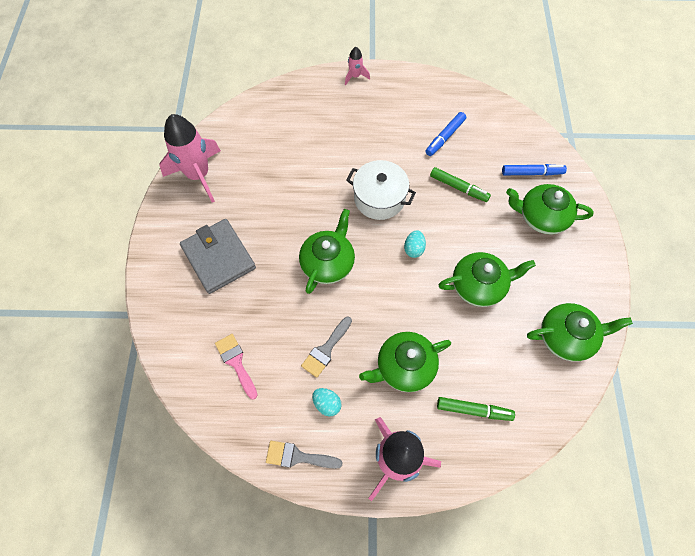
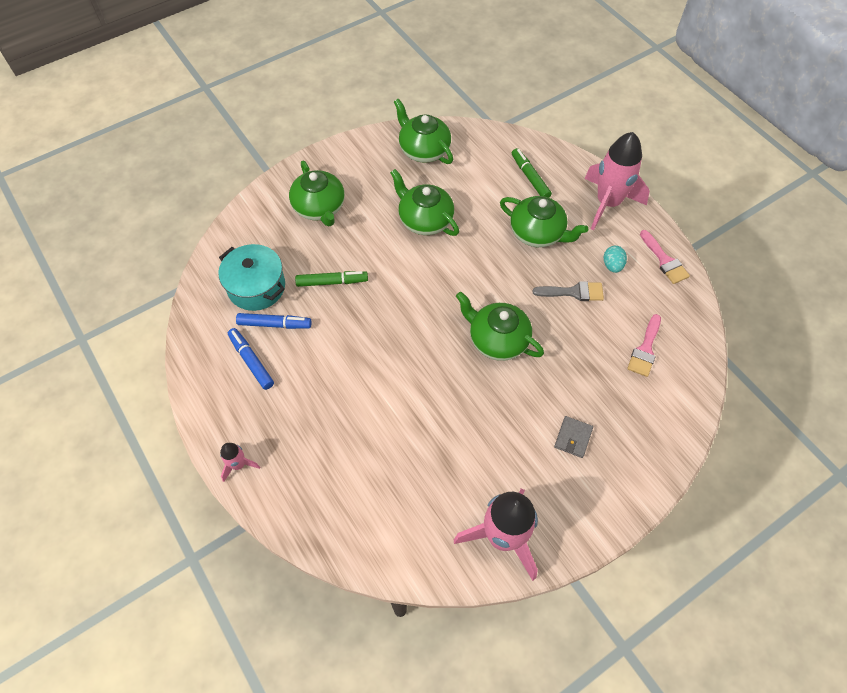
camera: 125 degrees left, 5 degrees down
grey wallet [180,219,256,294] -> grey wallet [554,416,593,458], size x0.47
grey brush [266,441,343,469] -> pink brush [640,230,690,284]
green teapot [299,209,355,294] -> green teapot turned 45 degrees clockwise [456,292,544,361]
white pot [346,160,416,220] -> none
turquoise egg [404,230,426,258] -> none
green marker [430,167,491,202] -> green marker turned 90 degrees clockwise [295,271,368,287]
blue marker [502,164,567,176] -> blue marker moved to [228,328,274,390]
none -> turquoise pot [218,244,285,311]

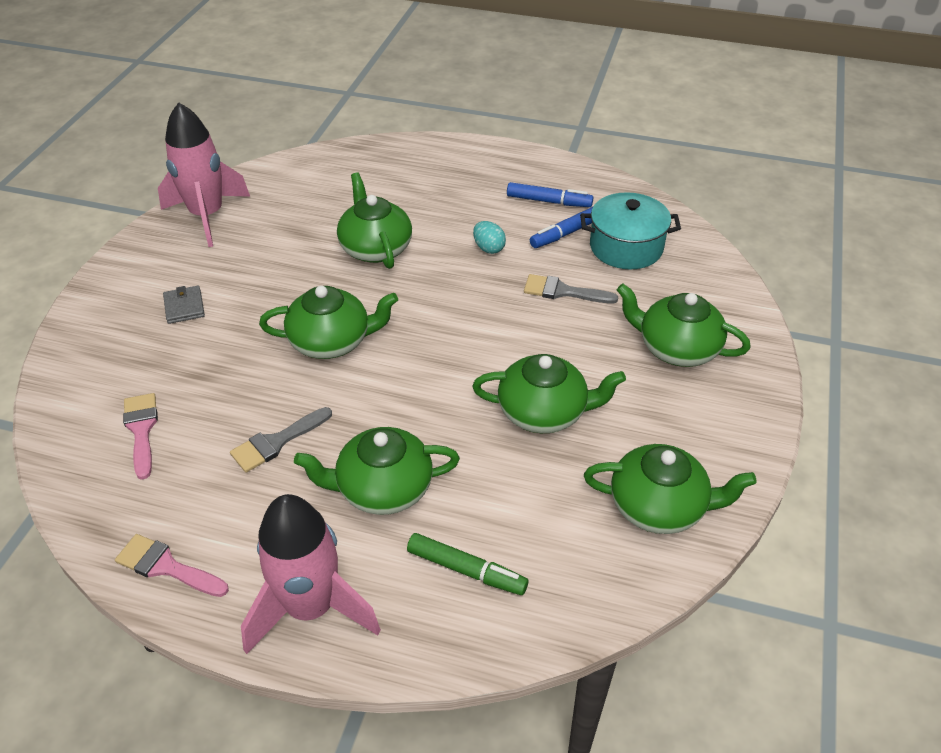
camera: 140 degrees right, 15 degrees down
pink rocket [220,443,260,482] -> none
green marker [295,271,368,287] -> grey brush [524,274,618,303]
turquoise egg [604,246,627,273] -> turquoise egg moved to [473,221,506,254]
none -> green teapot [337,172,412,269]

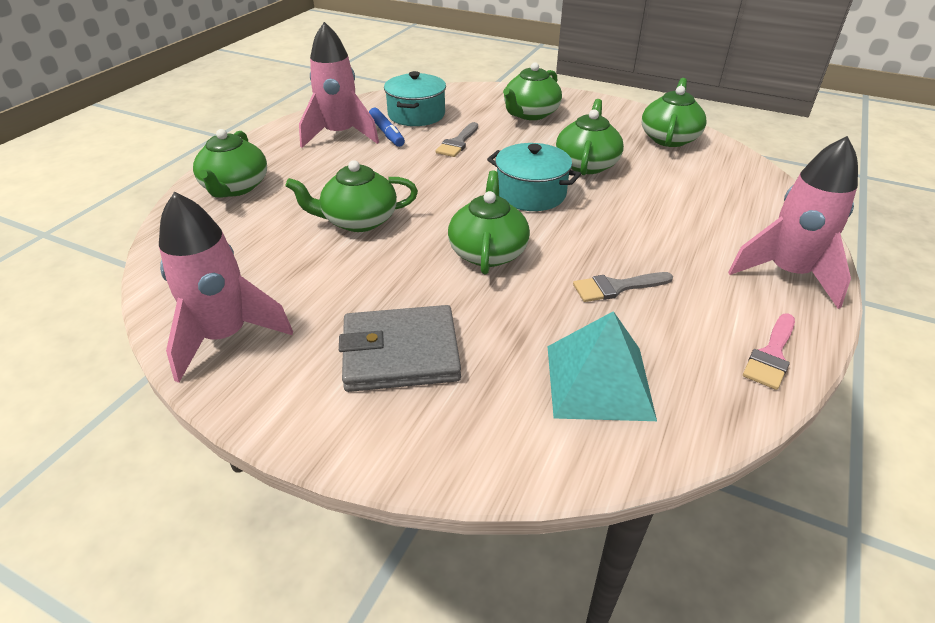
camera: 80 degrees left, 5 degrees down
pink brush [123,393,158,480] -> turquoise pyramid [547,311,657,421]
grey wallet [163,286,205,324] -> grey wallet [339,305,461,392], size x2.14
grey brush [230,407,332,473] -> grey brush turned 105 degrees clockwise [573,272,673,302]
green teapot [294,427,460,515] -> green teapot moved to [193,129,267,198]
green marker [407,533,528,595] -> none
turquoise egg [473,221,506,254] -> none
blue marker [507,182,593,207] -> pink rocket [299,22,379,148]
none -> turquoise pot [487,143,581,211]

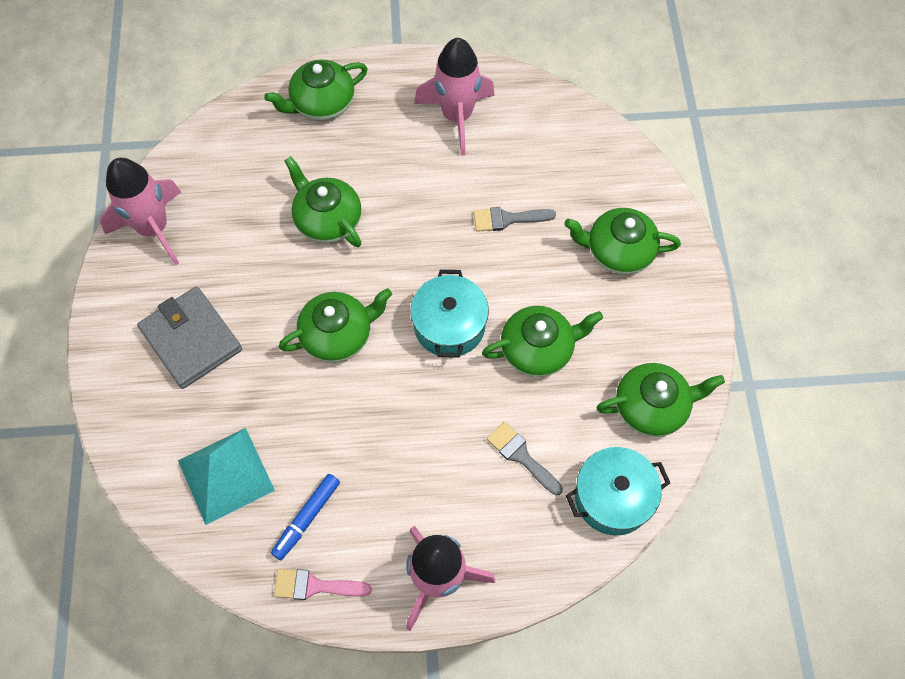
camera: 60 degrees right, 25 degrees up
blue marker [369,108,405,147] -> blue marker moved to [271,474,340,560]
turquoise pot [384,71,446,126] -> turquoise pot moved to [566,447,670,535]
grey brush [573,272,673,302] -> grey brush moved to [487,422,563,495]

